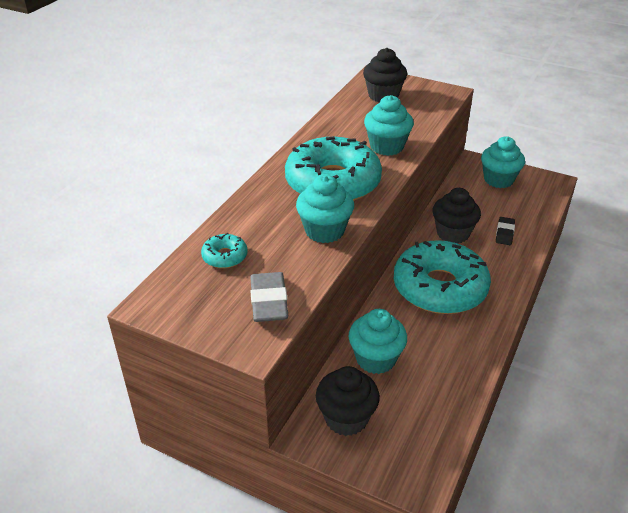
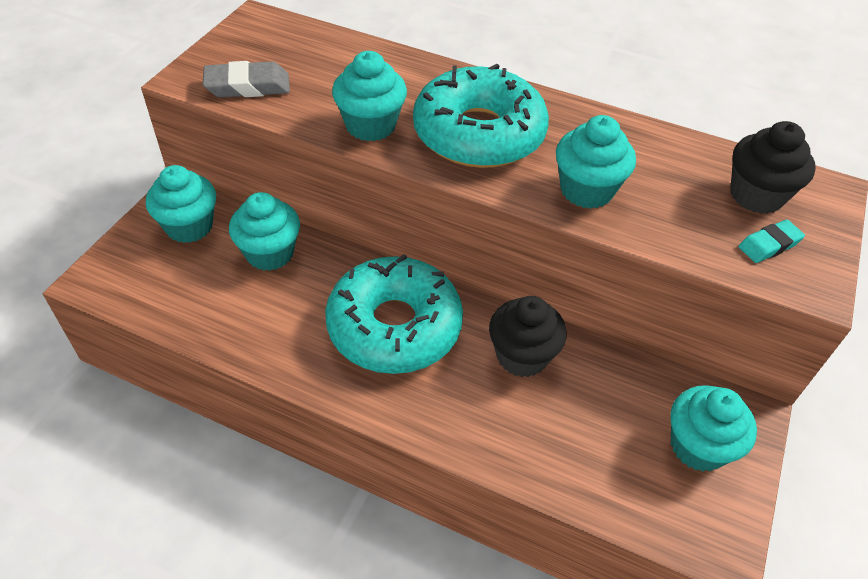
camera: 85 degrees right, 10 degrees up
turquoise donut [201,233,248,268] -> none
black cupcake [316,366,380,436] -> turquoise cupcake [146,165,216,243]
black eraser [496,217,515,245] -> none
none -> turquoise eraser [738,220,805,263]

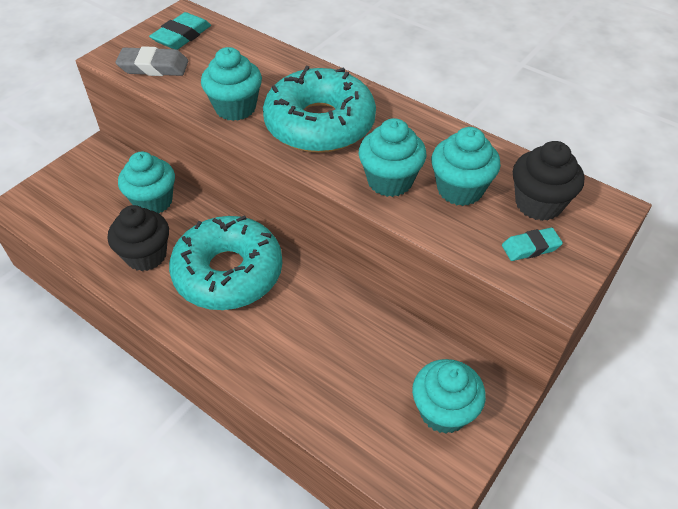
camera: 15 degrees right, 0 degrees up
turquoise cupcake [146,165,216,243] -> turquoise cupcake moved to [431,127,501,206]
black cupcake [489,296,567,377] -> black cupcake moved to [108,205,169,271]
none -> turquoise eraser [149,12,211,50]

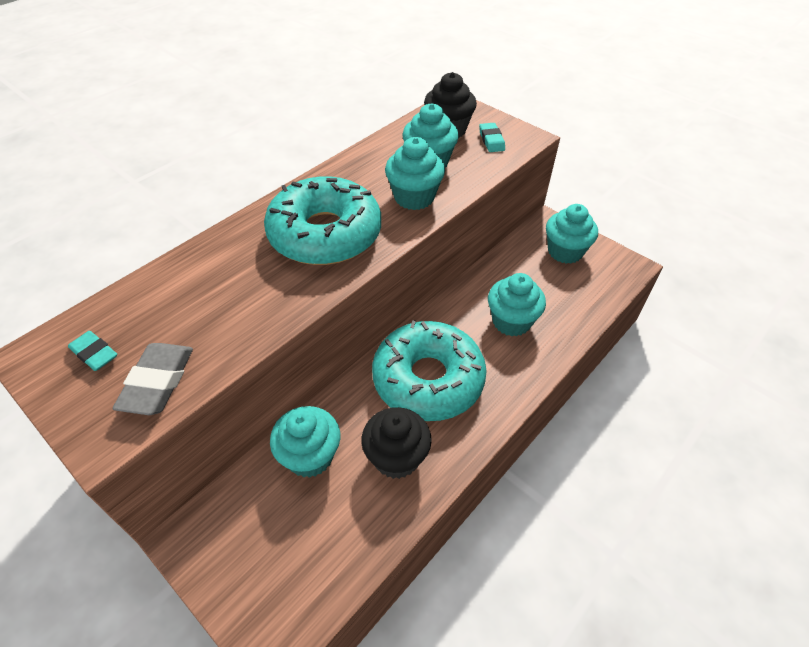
camera: 85 degrees left, 0 degrees up
turquoise eraser [149,12,211,50] -> turquoise eraser [68,331,117,371], size x0.64
turquoise cupcake [201,47,262,121] -> turquoise cupcake moved to [488,273,546,336]

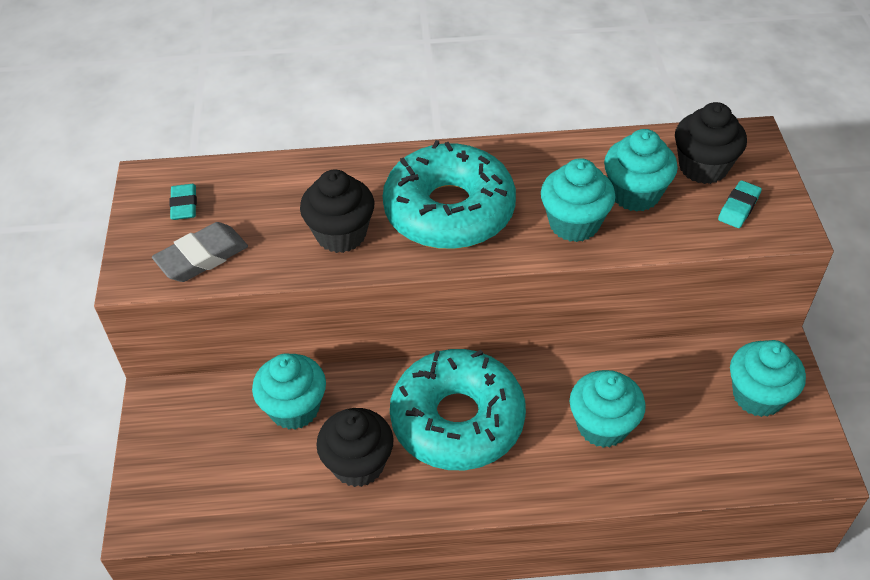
camera: 45 degrees right, 0 degrees up
none -> black cupcake [300,170,374,253]

